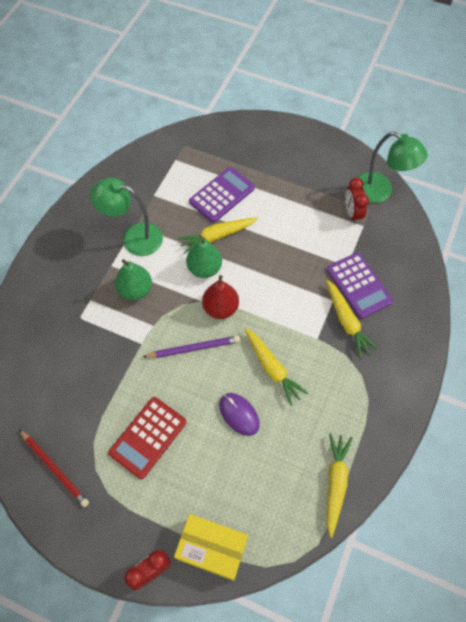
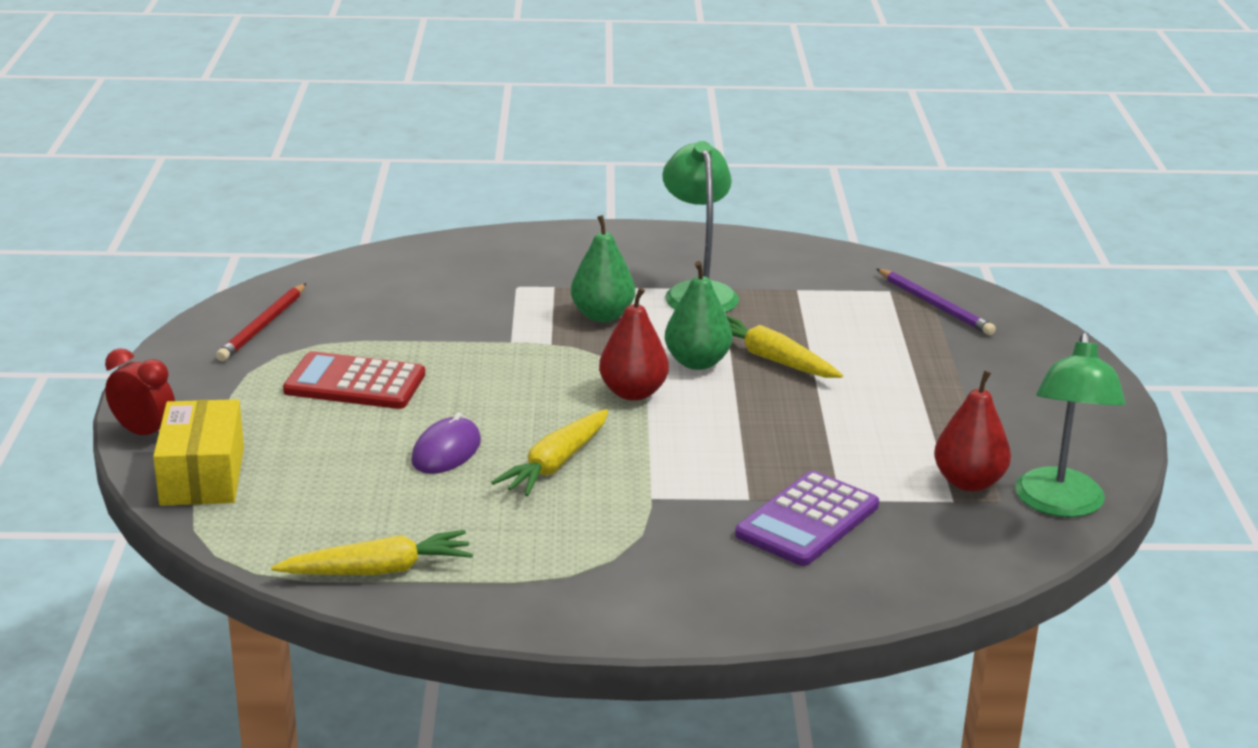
camera: 65 degrees right, 35 degrees down
purple pencil [143,336,240,358] -> purple pencil moved to [877,269,996,335]
purple calculator [189,167,255,223] -> none
yellow carrot [326,280,379,358] -> none
red clock [345,177,369,224] -> red pear [934,370,1011,491]

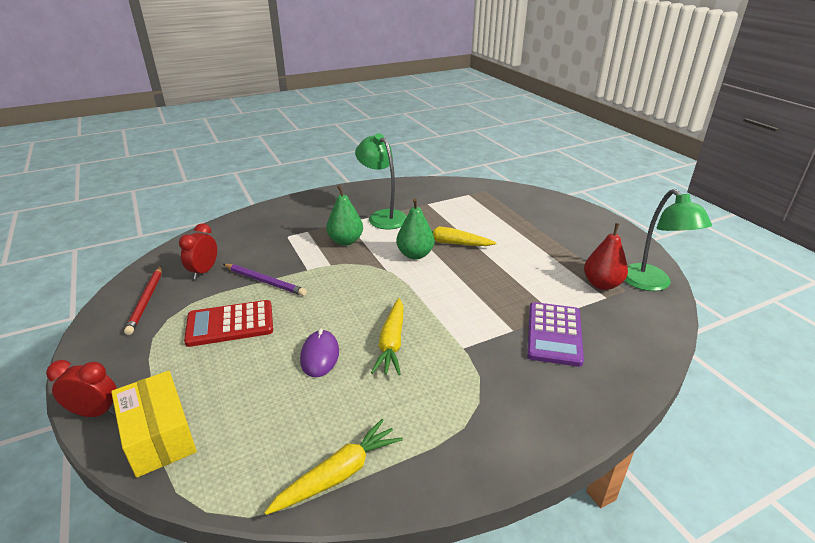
camera: 25 degrees left, 5 degrees up
red pear [599,288,669,401] -> none
purple pencil [877,269,996,335] -> purple pencil moved to [223,264,307,296]
none -> red clock [179,223,217,279]

